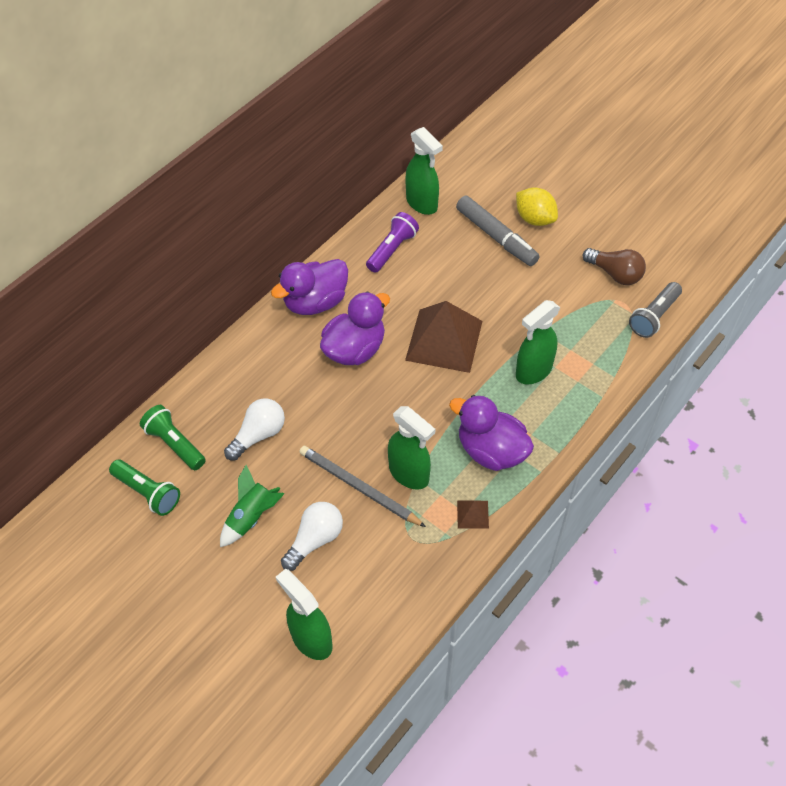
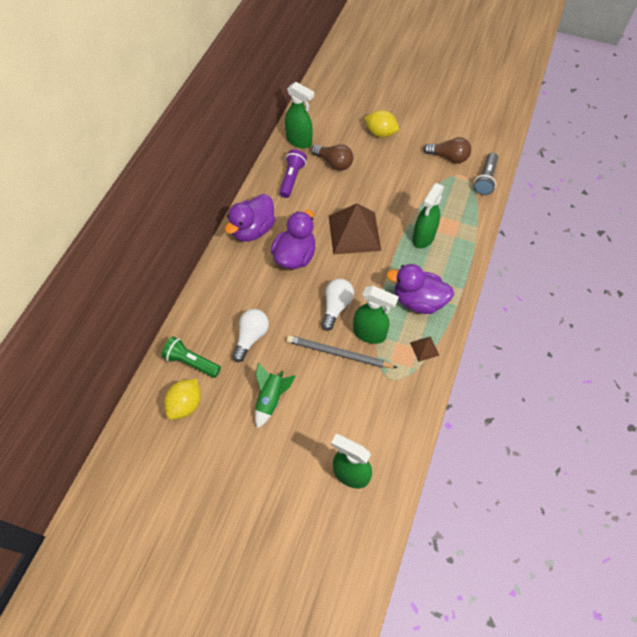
camera: 20 degrees left, 5 degrees up
green flashlight [109,460,180,516] -> yellow lemon [164,379,201,420]
white light bulb [281,502,343,571] -> white light bulb moved to [321,279,354,331]
grey marker [456,196,540,266] -> none
none -> brown light bulb [311,144,353,171]

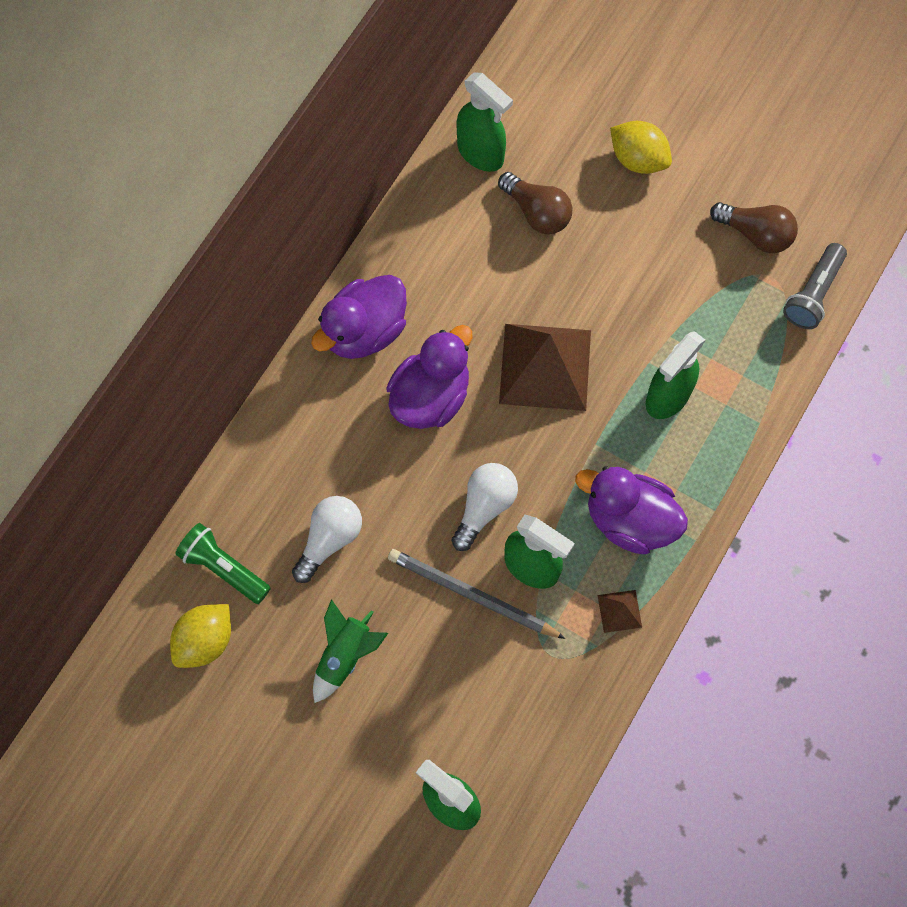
camera: 10 degrees right, 10 degrees up
purple flashlight [279,149,307,198] -> none

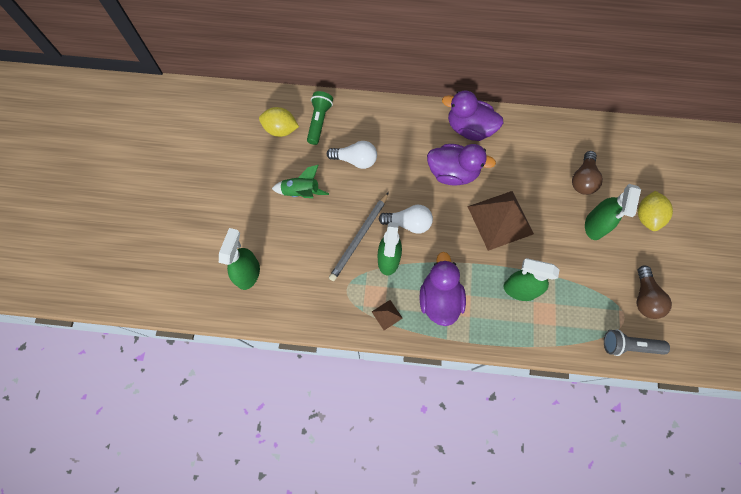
camera: 65 degrees right, 0 degrees up
grey pencil [388,549,566,639] -> grey pencil turned 150 degrees counterclockwise [329,192,389,281]
green spray bottle [457,72,513,172] -> green spray bottle moved to [585,184,641,240]

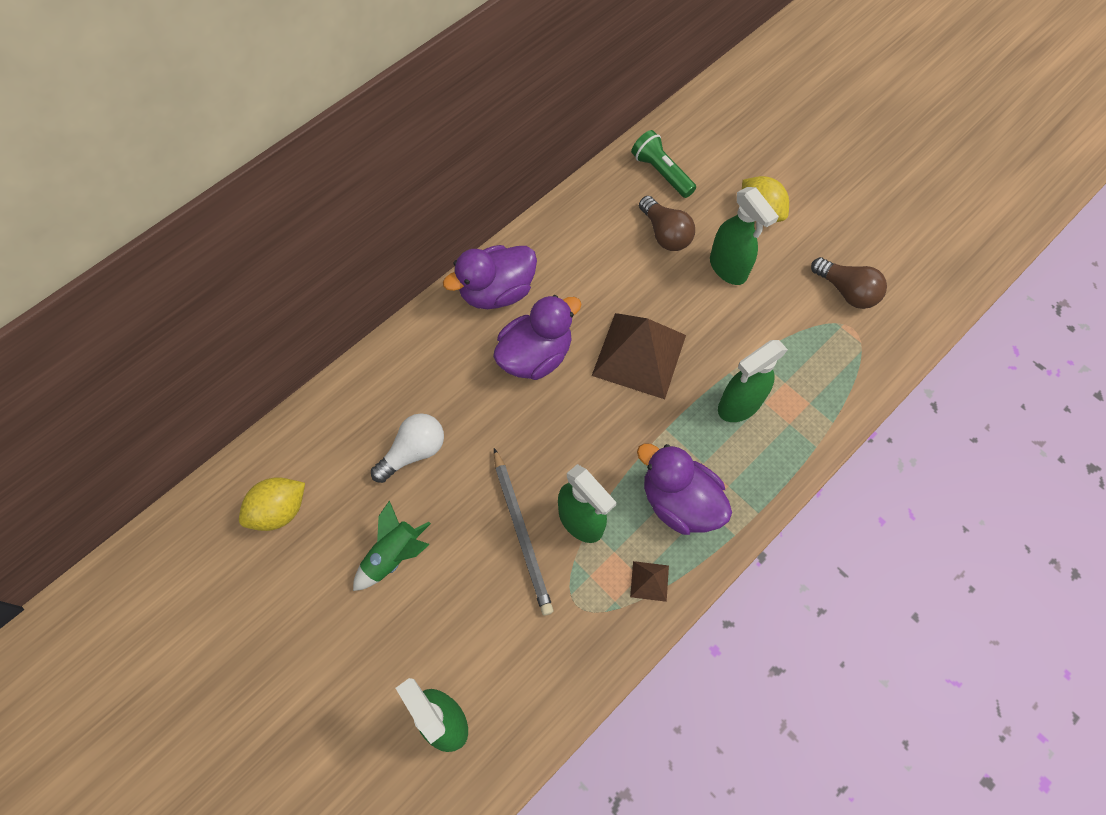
camera: 50 degrees left, 5 degrees down
green flashlight [307,91,333,145] -> green flashlight moved to [631,130,696,198]
white light bulb [378,205,433,234] -> none
grey flashlight [604,329,670,356] -> none

